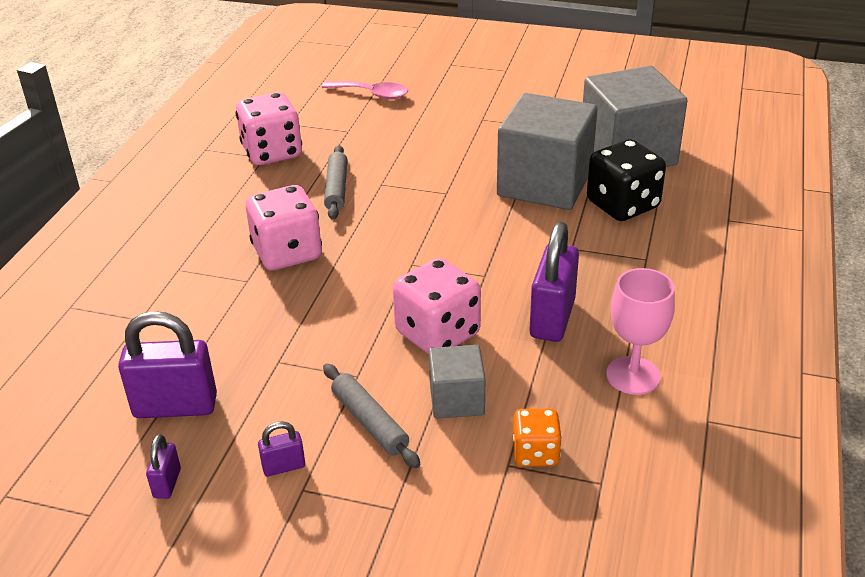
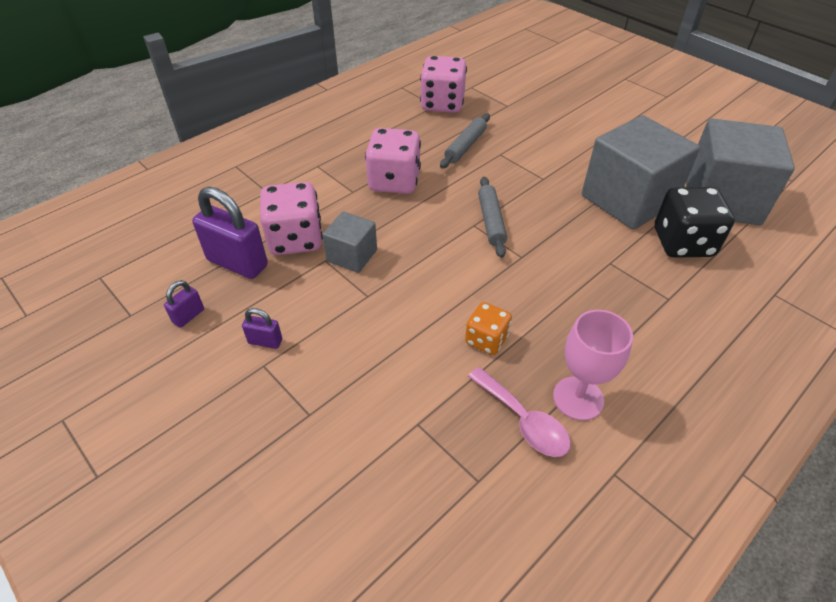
camera: 30 degrees right, 10 degrees up
pink spoon [321,81,408,99] -> pink spoon moved to [468,367,571,457]
grey rolling pin [323,363,420,468] -> grey rolling pin moved to [478,177,507,258]
pink dice [393,258,481,355] -> pink dice moved to [260,182,323,255]
grey cube [429,345,485,419] -> grey cube moved to [322,211,377,273]
orange dice [513,408,562,467] -> orange dice moved to [465,302,512,355]
purple padlock [529,222,579,342] -> none

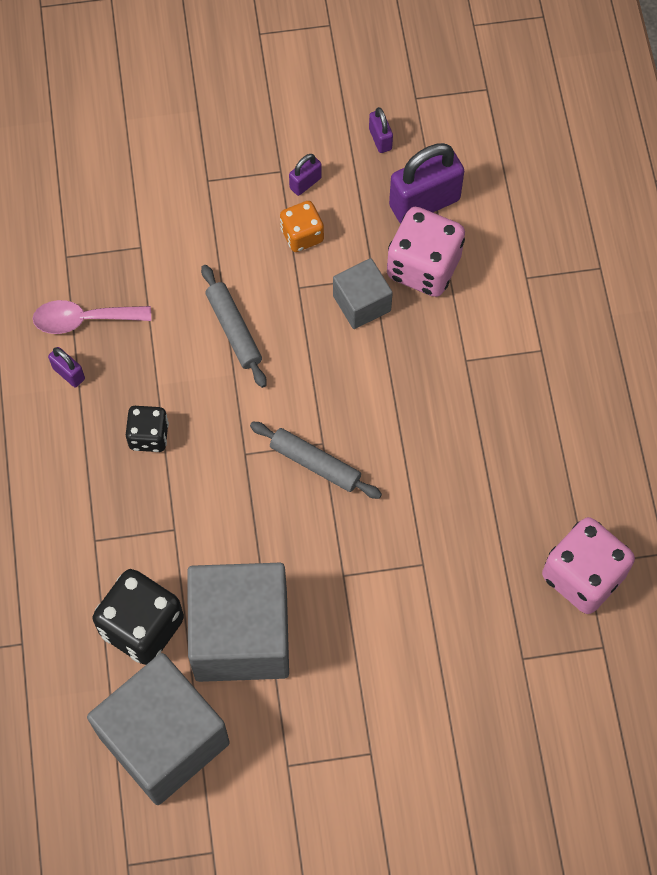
camera: 125 degrees right, 20 degrees up
pink dice [365,128,421,194] -> none
grey rolling pin [440,113,490,169] -> grey rolling pin moved to [201,265,267,388]
orange dice [465,302,512,355] -> orange dice moved to [280,201,324,252]
pink goblet [553,310,633,421] -> purple padlock [48,347,85,388]
none -> black dice [126,406,169,452]

